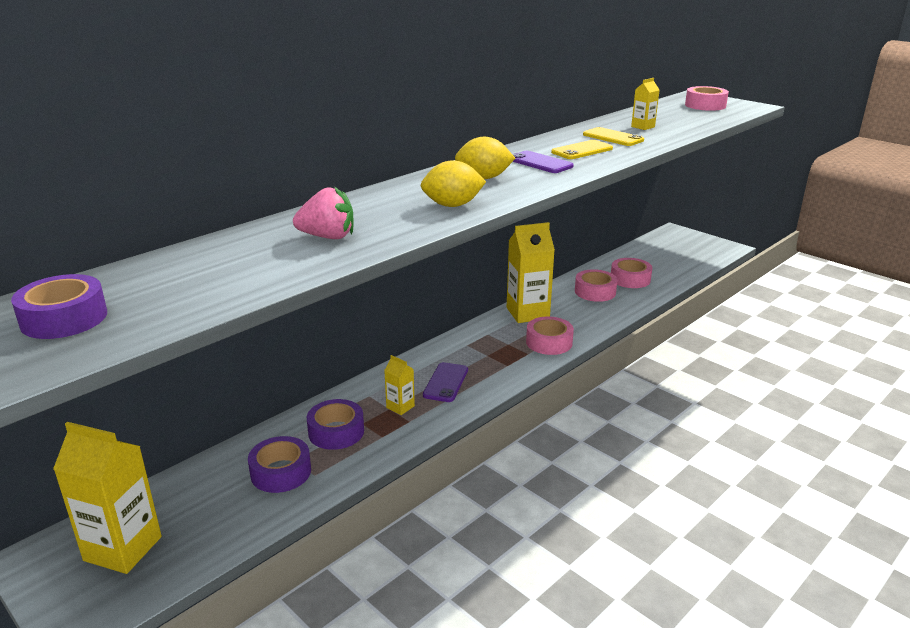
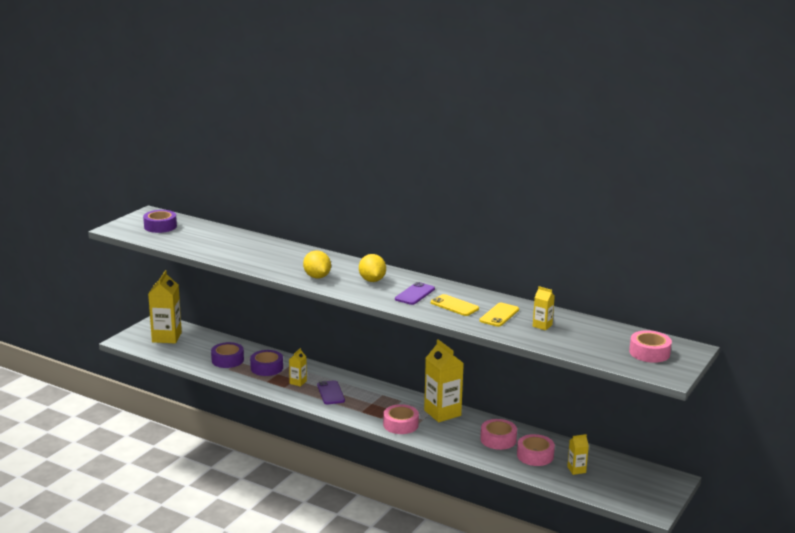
camera: 75 degrees right, 5 degrees down
pink strawberry [293,186,354,239] -> none
purple phone [423,362,468,402] -> purple phone turned 75 degrees clockwise [317,380,345,404]
none -> yellow carton [567,434,589,475]

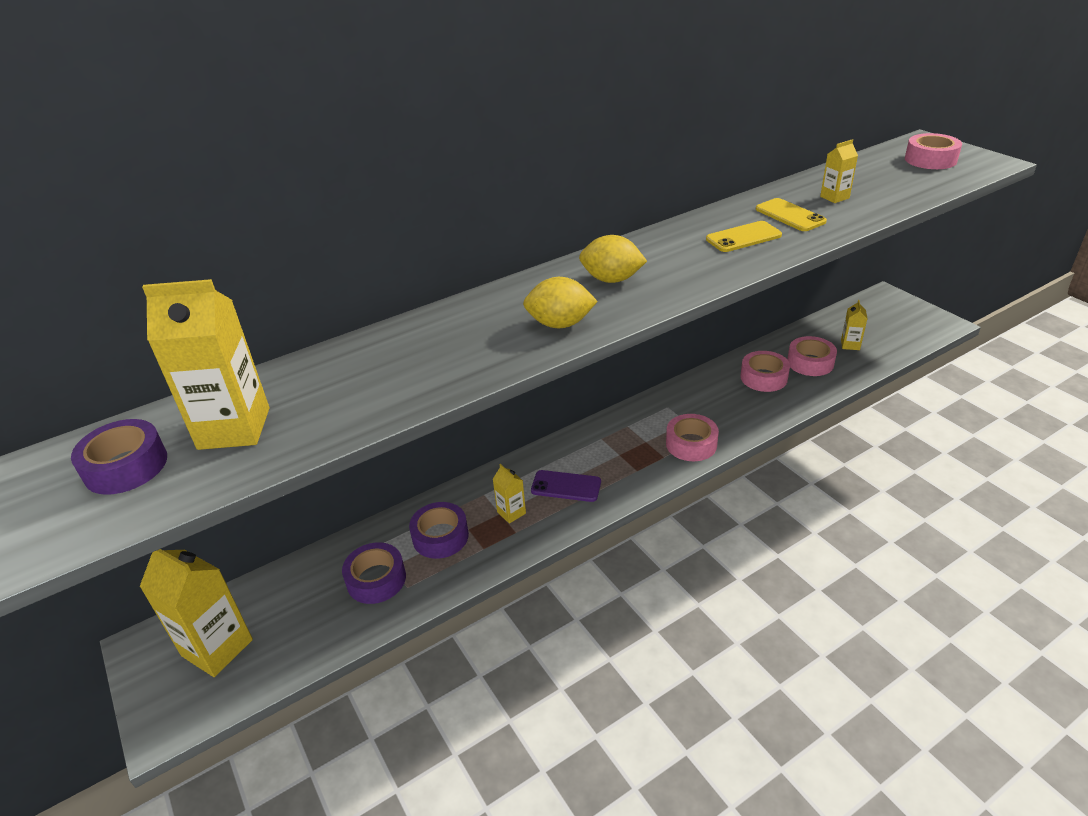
camera: 60 degrees left, 15 degrees up
purple phone [395,282,435,305] -> none
yellow carton [424,339,464,422] -> yellow carton moved to [142,279,270,450]

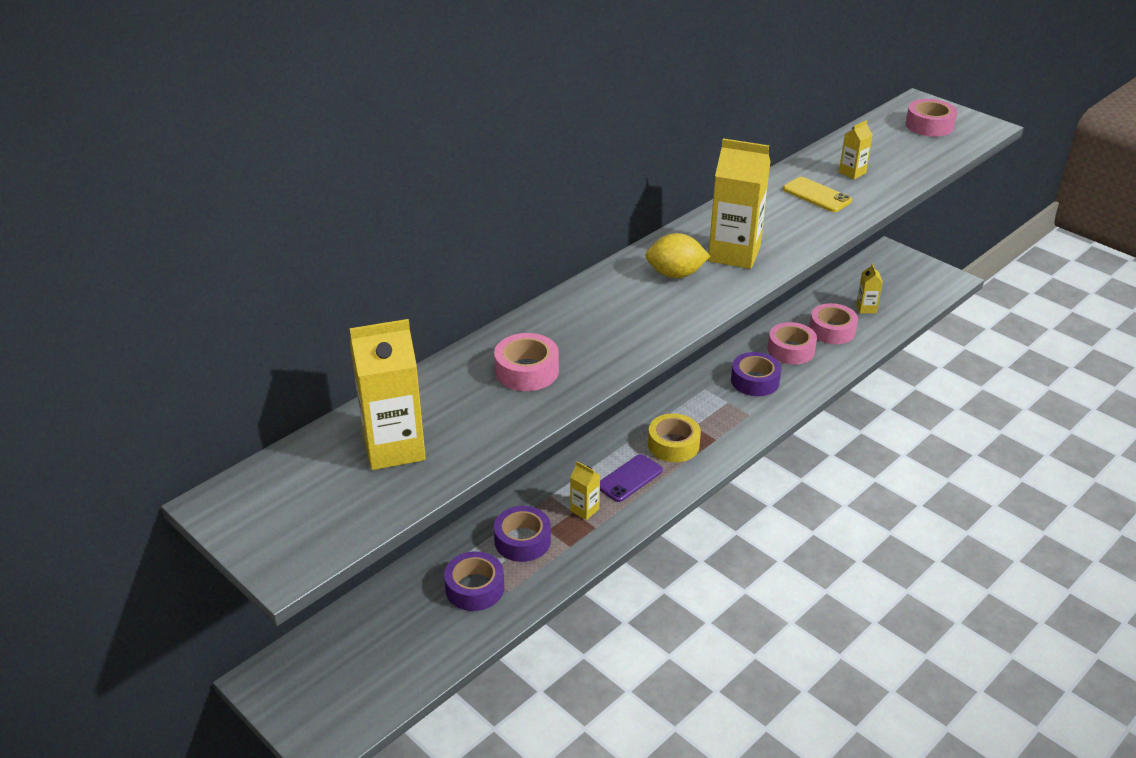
camera: 15 degrees left, 0 degrees up
purple tape [71,419,167,495] -> purple tape moved to [731,352,781,396]
yellow carton [139,549,253,677] -> yellow carton moved to [708,138,771,269]
yellow lemon [523,277,598,328] -> none
purple phone [531,470,601,502] -> purple phone turned 45 degrees counterclockwise [600,454,663,502]
pink tape [666,414,719,461] -> pink tape moved to [494,333,559,391]
yellow phone [706,221,782,252] -> none
none -> yellow tape [648,413,701,462]

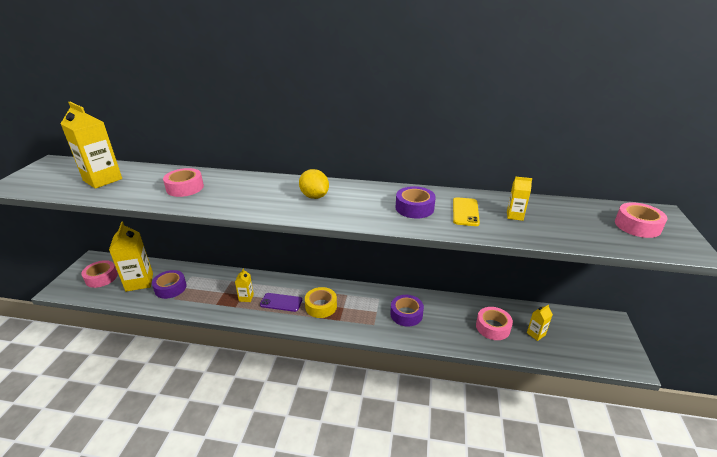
camera: 55 degrees right, 5 degrees down
purple tape [494,506,551,562] -> purple tape moved to [396,186,436,218]
yellow carton [708,138,771,269] -> yellow carton moved to [109,221,153,292]
pink tape [768,322,817,365] -> pink tape moved to [82,260,118,288]

